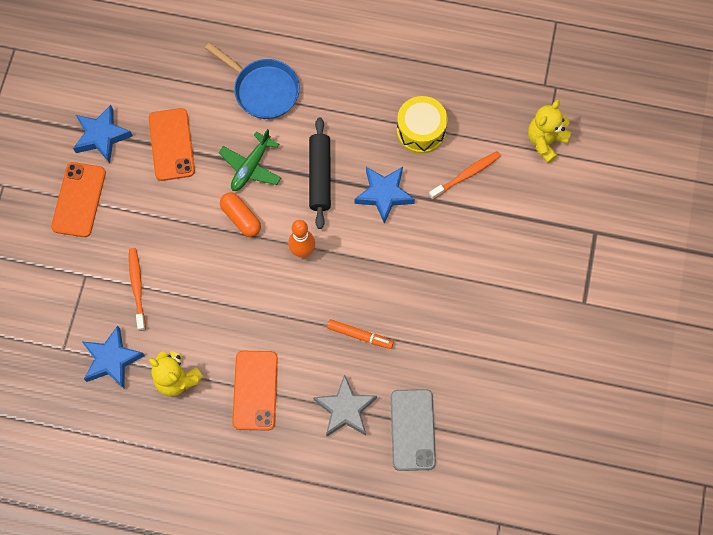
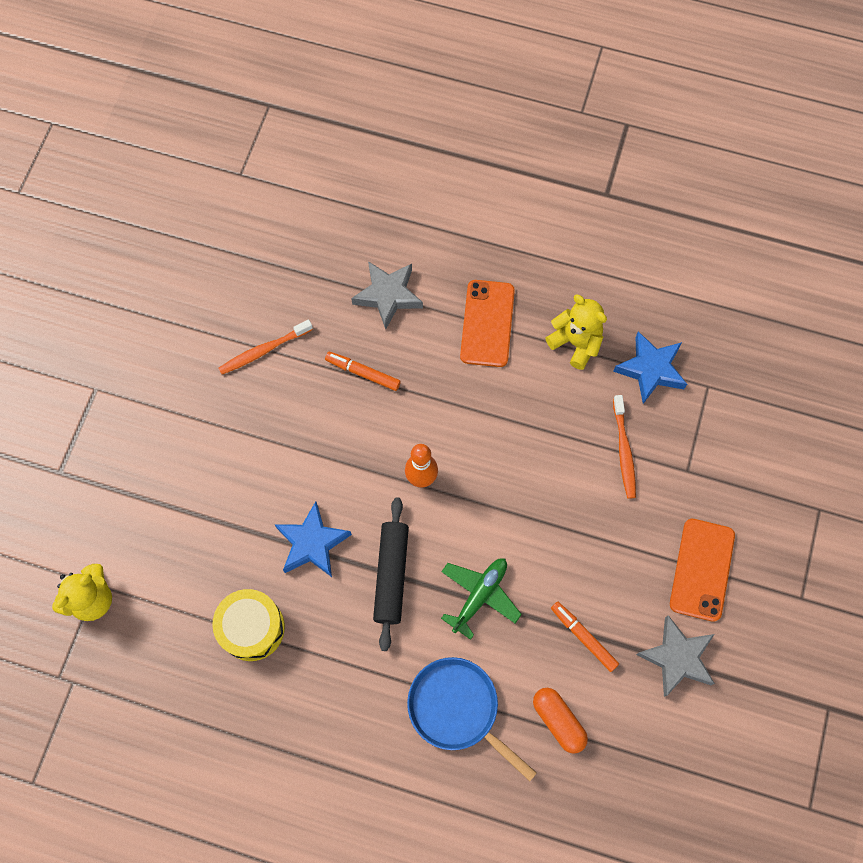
camera: 175 degrees left, 0 degrees up
blue star [73,105,133,163] -> grey star [636,615,715,697]
orange phone [149,108,195,181] -> orange marker [551,602,619,672]
orange capsule [220,193,261,237] -> orange capsule moved to [533,688,588,754]
grey phone [391,389,436,471] -> none
orange toothbrush [429,151,501,200] -> orange toothbrush moved to [218,320,313,374]

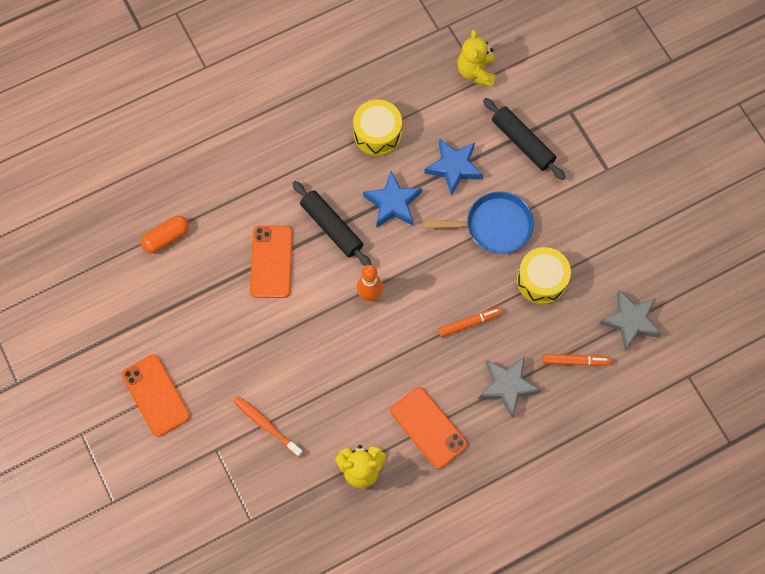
camera: 135 degrees right, 0 degrees up
orange toothbrush [218,320,313,374] -> yellow drum [517,247,571,304]
blue pan [407,657,537,781] -> blue pan moved to [423,191,534,254]
green plane [441,558,522,640] -> orange phone [250,225,293,298]
orange capsule [533,688,588,754] -> orange capsule turned 45 degrees counterclockwise [141,215,189,253]
orange marker [551,602,619,672] -> orange marker moved to [543,354,611,366]
blue star [613,331,687,404] -> blue star moved to [424,139,483,196]
grey star [636,615,715,697] -> grey star moved to [599,290,661,351]
none -> black rolling pin [483,98,565,180]

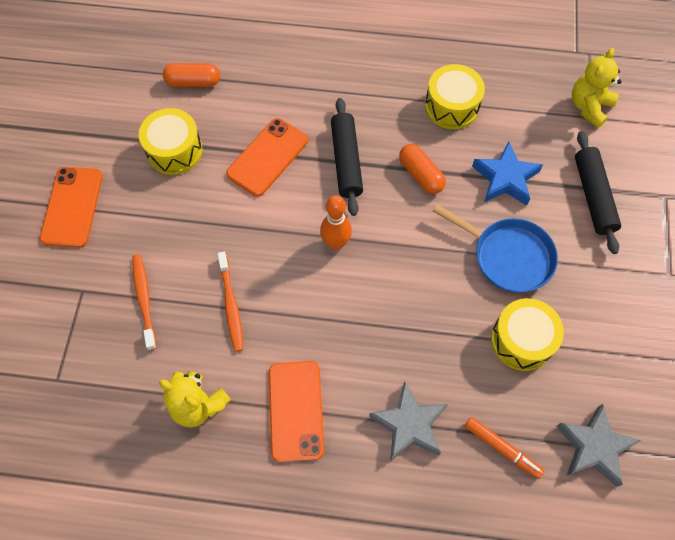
camera: 35 degrees right, 5 degrees down
blue star [363,171,422,227] -> orange capsule [399,144,446,194]
orange marker [438,307,502,337] -> none
none -> yellow drum [139,108,202,175]
none -> orange toothbrush [217,252,244,352]

